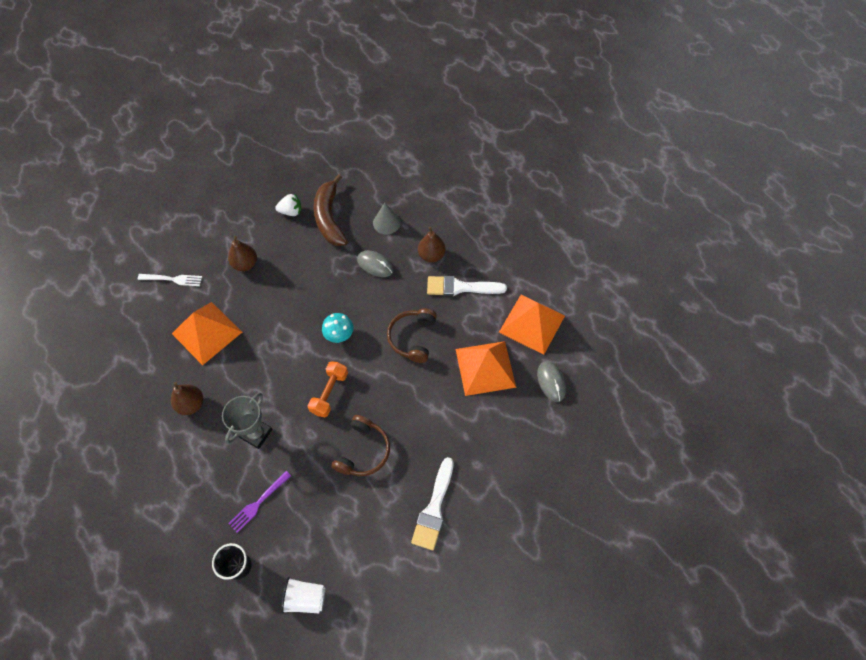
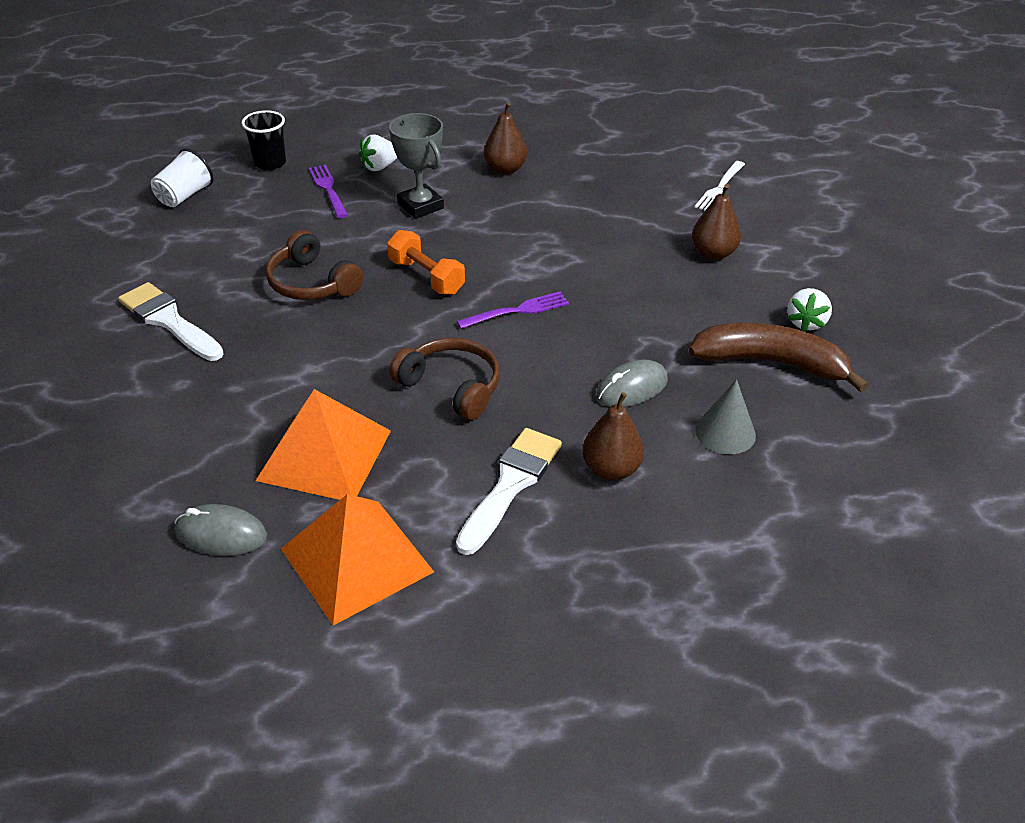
camera: 115 degrees right, 20 degrees down
orange pyramid [172,302,242,365] -> none
turquoise mushroom [322,313,353,343] -> purple fork [457,292,569,329]
none -> white strawberry [359,135,397,171]

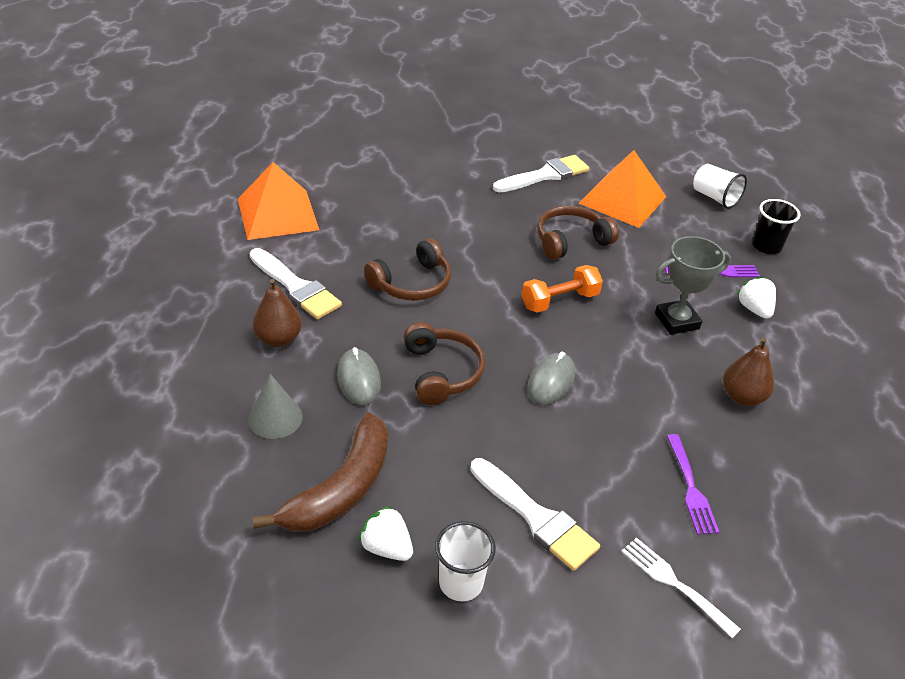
camera: 105 degrees right, 0 degrees up
grey mouse [175,504,267,556] -> grey mouse moved to [528,352,575,405]
orange pyramid [256,389,391,500] -> orange pyramid moved to [579,150,666,228]
purple fork [457,292,569,329] -> purple fork moved to [667,434,719,535]
brown pear [692,184,741,260] -> white brush [470,458,600,571]
none -> brown headphones [404,322,485,405]
none -> white cup [435,521,496,601]

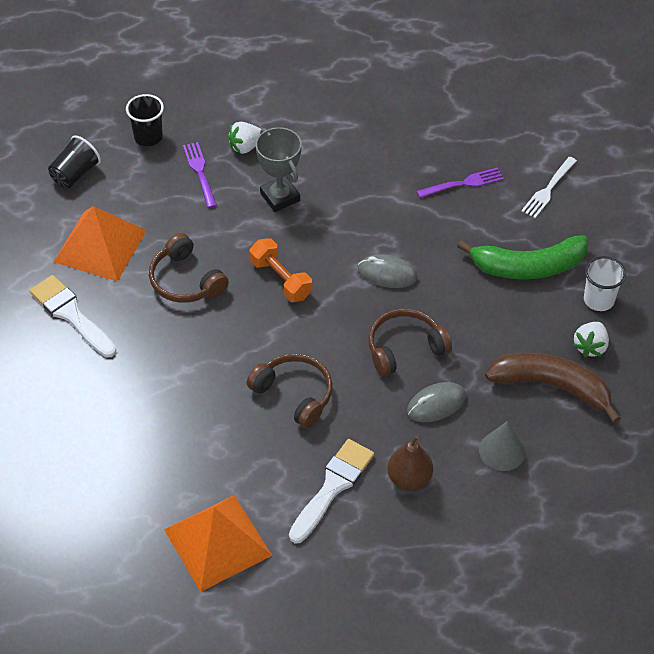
camera: 100 degrees left, 10 degrees up
white brush [470,458,600,571] -> green banana [457,235,588,279]
white cup [693,164,747,209] -> black cup [48,135,101,188]
brown pear [723,338,774,406] -> none

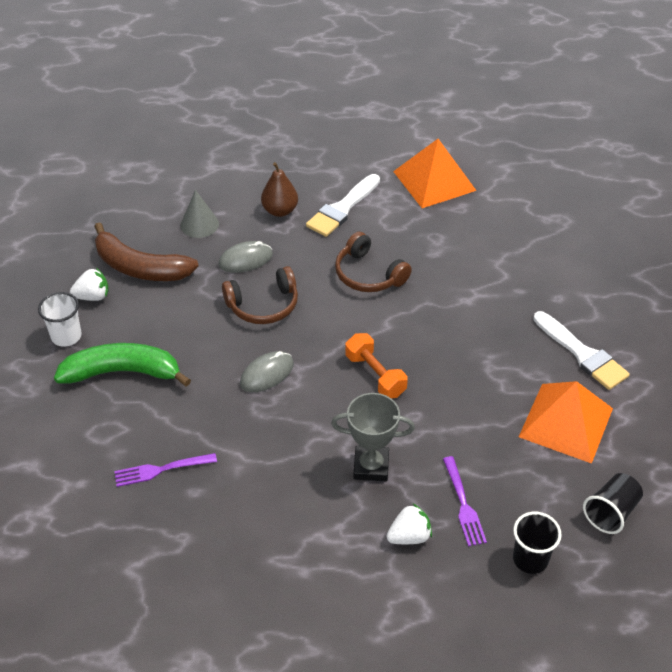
camera: 175 degrees left, 5 degrees down
brown headphones [149,233,229,303] -> none
grey trophy [255,127,302,212] -> grey trophy turned 60 degrees counterclockwise [331,393,415,481]
grey mouse [358,254,417,288] -> grey mouse turned 60 degrees counterclockwise [240,351,294,392]
white fork [521,157,577,218] -> none
white strawberry [573,322,609,358] -> white strawberry turned 45 degrees clockwise [70,268,108,301]

